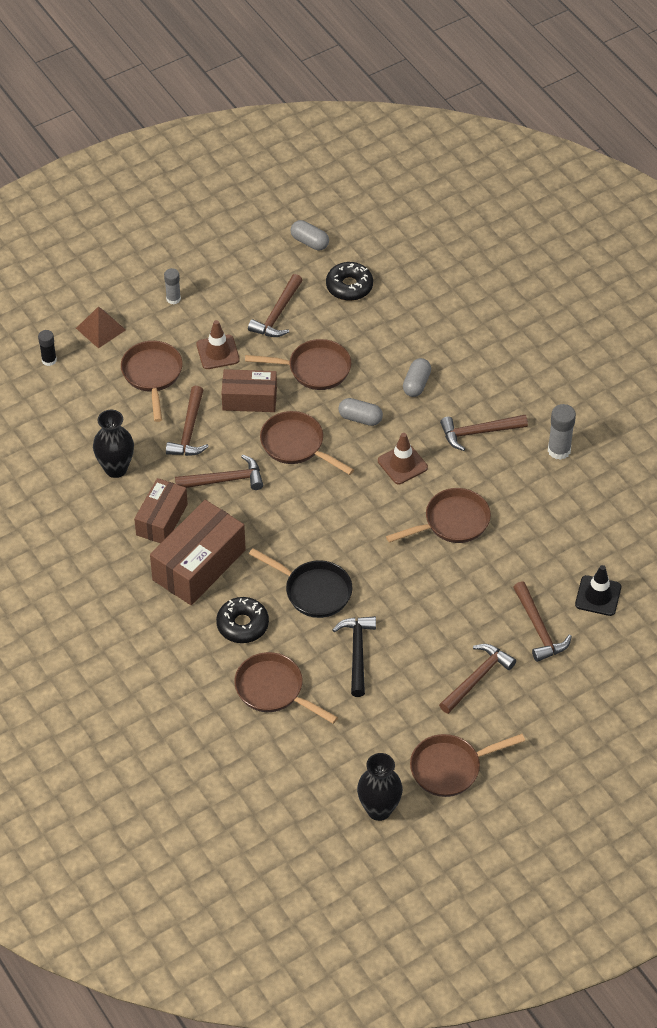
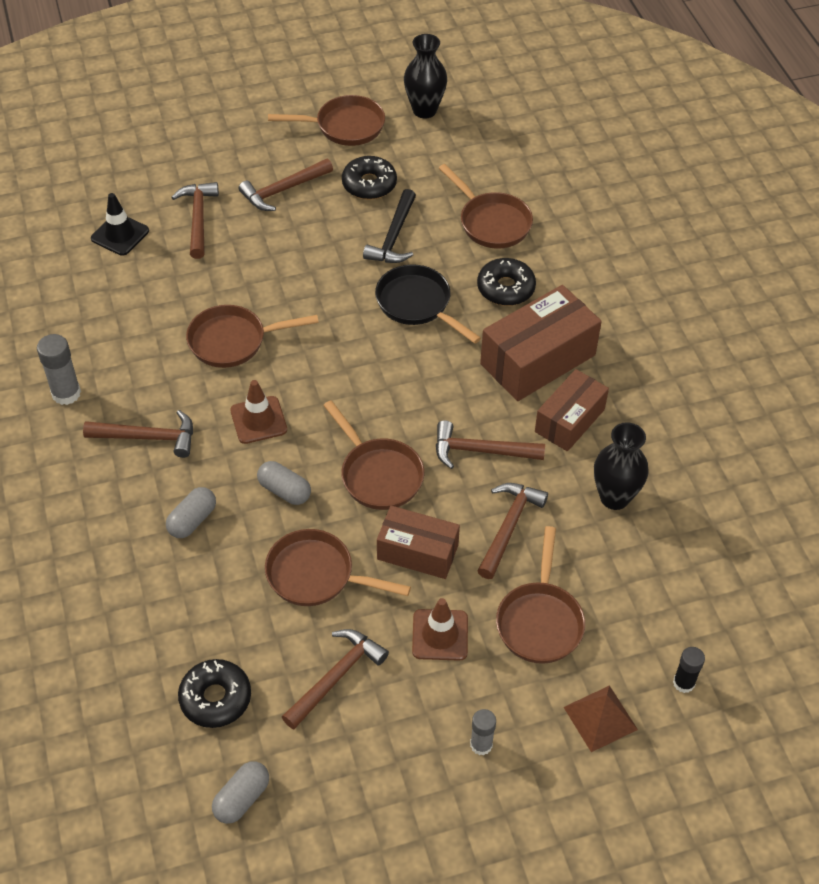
camera: 165 degrees left, 0 degrees up
grey capsule [290,220,329,250] -> grey capsule turned 75 degrees clockwise [212,761,269,824]
none -> black donut [342,156,397,199]

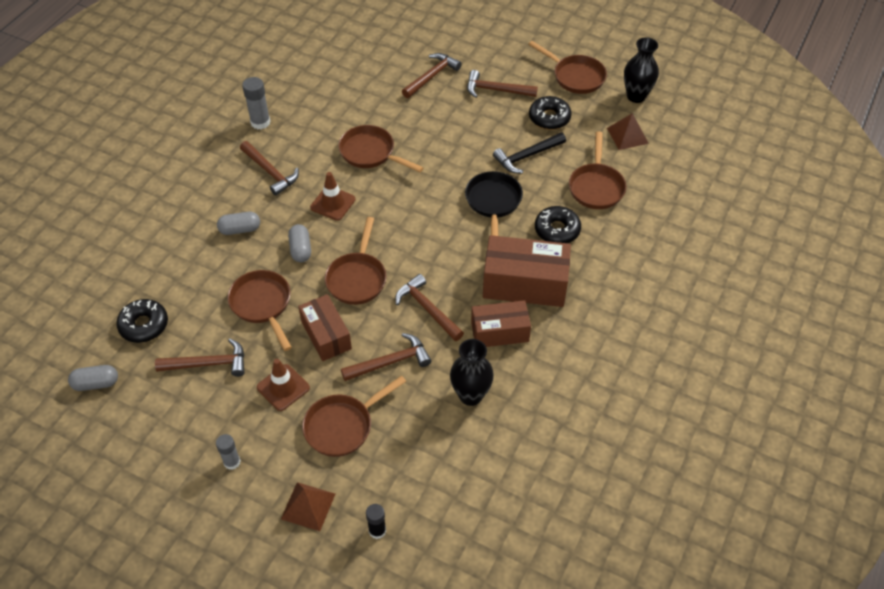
camera: 45 degrees right, 0 degrees up
black traffic cone [91,193,149,256] -> none
none -> brown pyramid [607,113,649,150]

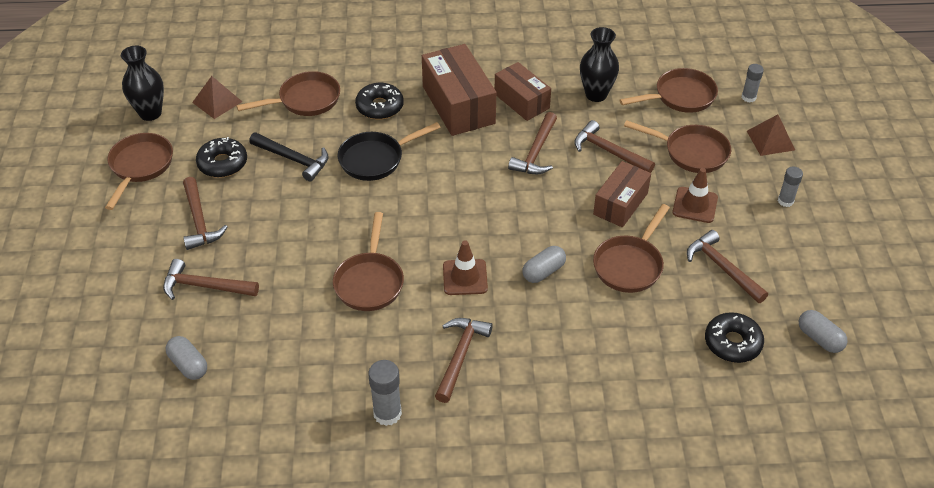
camera: 120 degrees left, 5 degrees down
grey capsule [217,212,260,235] -> grey capsule moved to [166,336,207,380]
brown pan [325,217,387,305] -> brown pan moved to [619,68,718,113]
black glue stick [366,504,386,539] -> grey glue stick [742,64,764,103]

